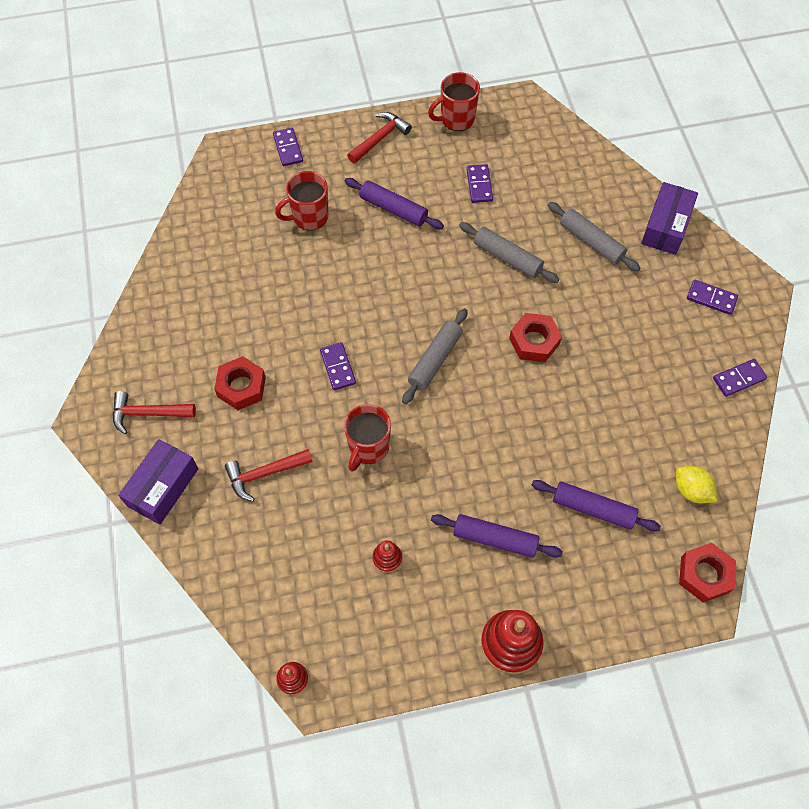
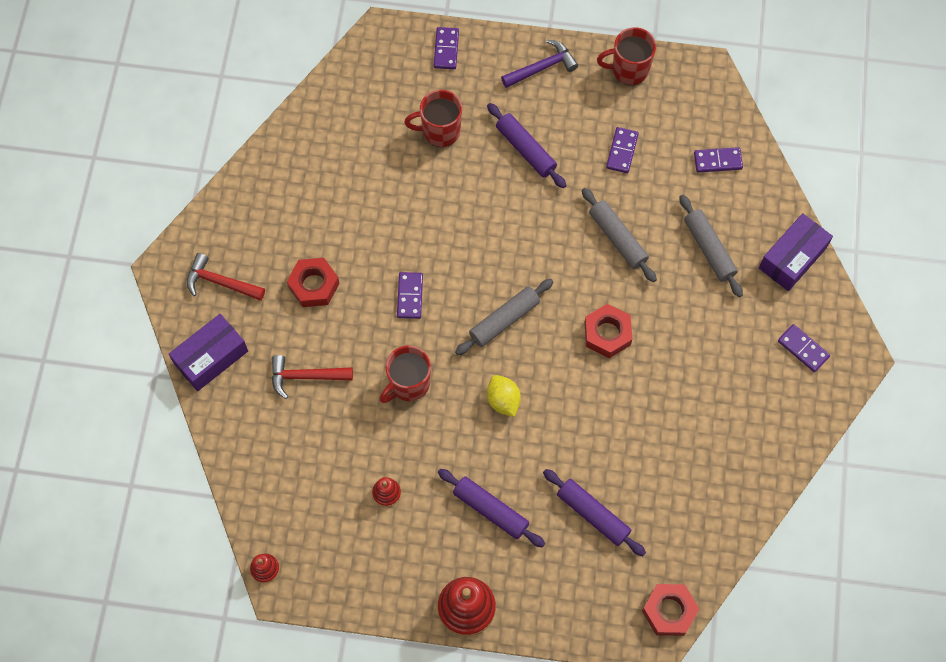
camera: 20 degrees right, 5 degrees up
red hammer [347,112,412,164] -> purple hammer [501,39,578,88]
yellow lemon [676,466,717,503] -> yellow lemon moved to [487,375,521,417]
purple domino [713,359,767,397] -> purple domino moved to [694,147,743,173]

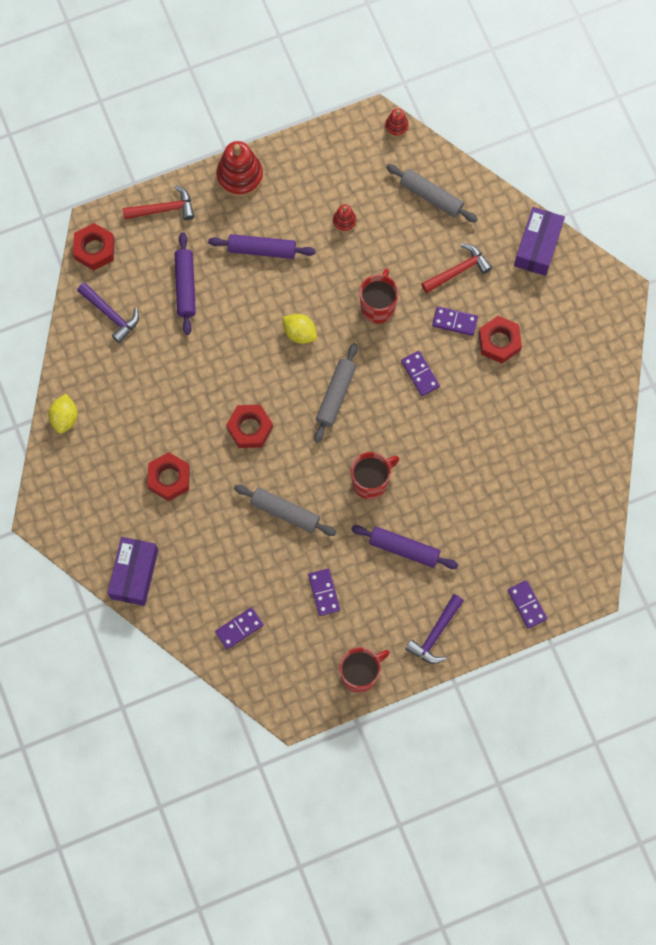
camera: 150 degrees right, 5 degrees up
red hammer [187,253,265,301] -> red hammer moved to [123,185,194,220]
red mug [404,90,462,147] -> red mug moved to [351,452,399,499]
purple rolling pin [543,469,646,556] -> purple rolling pin turned 75 degrees clockwise [175,232,196,335]
grey rolling pin [679,195,743,297] -> grey rolling pin moved to [386,164,478,222]
purple domino [778,324,830,372] -> purple domino moved to [432,306,478,336]
none -> yellow lemon [48,394,78,433]
none -> purple hammer [77,282,139,343]
none -> red nut [147,452,190,501]

